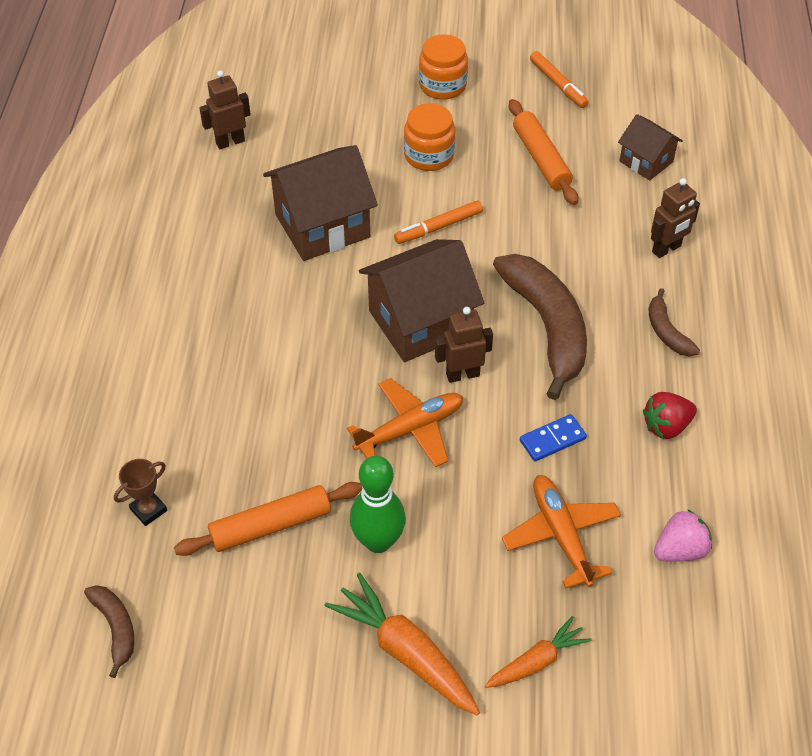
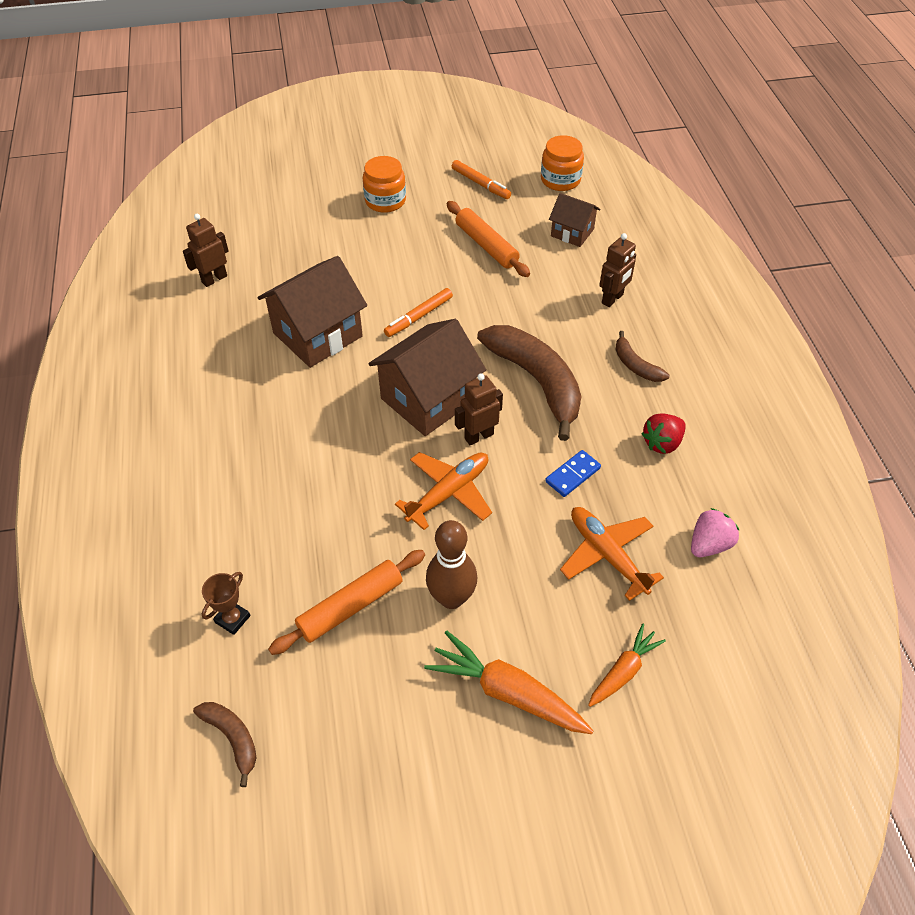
camera: 15 degrees left, 0 degrees up
green bowling pin [350,456,406,553] -> brown bowling pin [426,520,477,609]
orange jar [404,103,455,171] -> orange jar moved to [541,135,584,191]

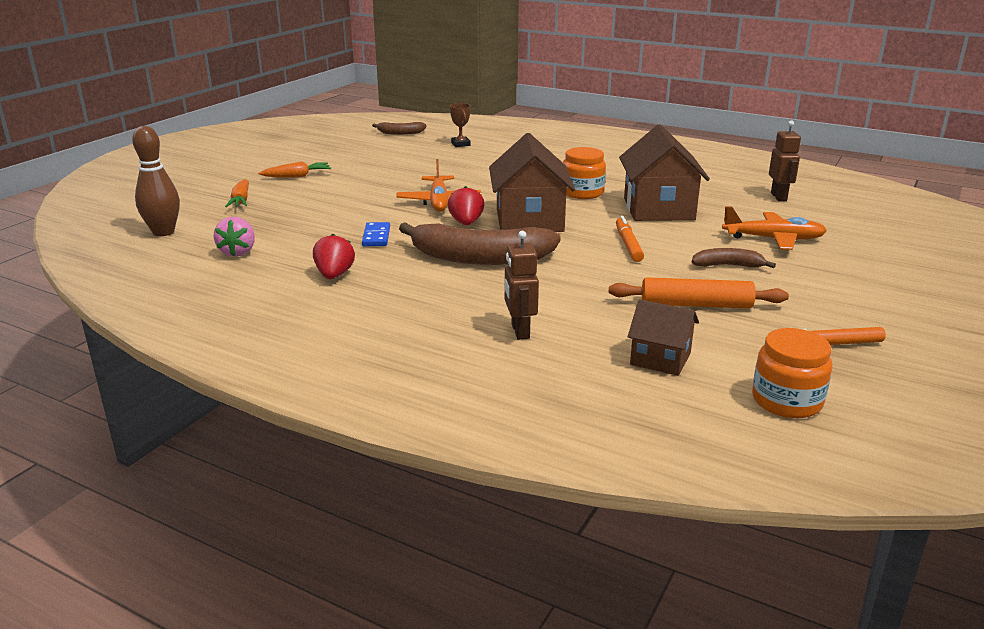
camera: 130 degrees right, 25 degrees down
orange rolling pin [268,550,425,655] -> none
orange jar [363,156,406,213] -> orange jar moved to [563,147,606,199]
orange carrot [424,630,593,734] -> orange carrot [258,161,331,178], size x0.62
brown bowling pin [426,520,477,609] -> brown bowling pin moved to [132,126,180,236]
brown robot [455,373,503,445] -> red strawberry [448,186,484,225]
brown house [549,193,600,247] -> brown house turned 45 degrees clockwise [628,299,699,376]
orange plane [560,507,664,601] -> orange plane moved to [722,206,827,250]
brown banana [616,331,670,382] -> brown banana moved to [692,248,776,268]

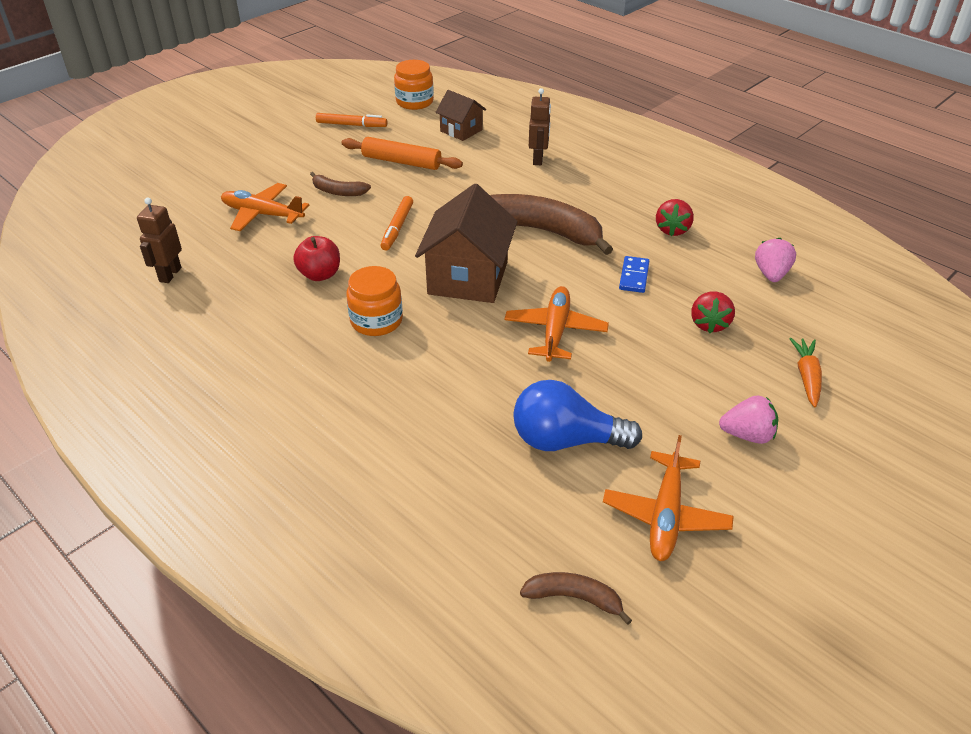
camera: 165 degrees left, 15 degrees up
brown bowling pin [132,126,180,236] -> none
orange carrot [258,161,331,178] -> pink strawberry [719,395,778,444]
red strawberry [448,186,484,225] -> red strawberry moved to [691,291,735,333]
brown trophy [450,103,471,147] -> none
brown house [619,124,710,221] -> red apple [293,236,340,281]
none -> blue light bulb [513,380,642,451]
none -> orange plane [603,435,734,561]

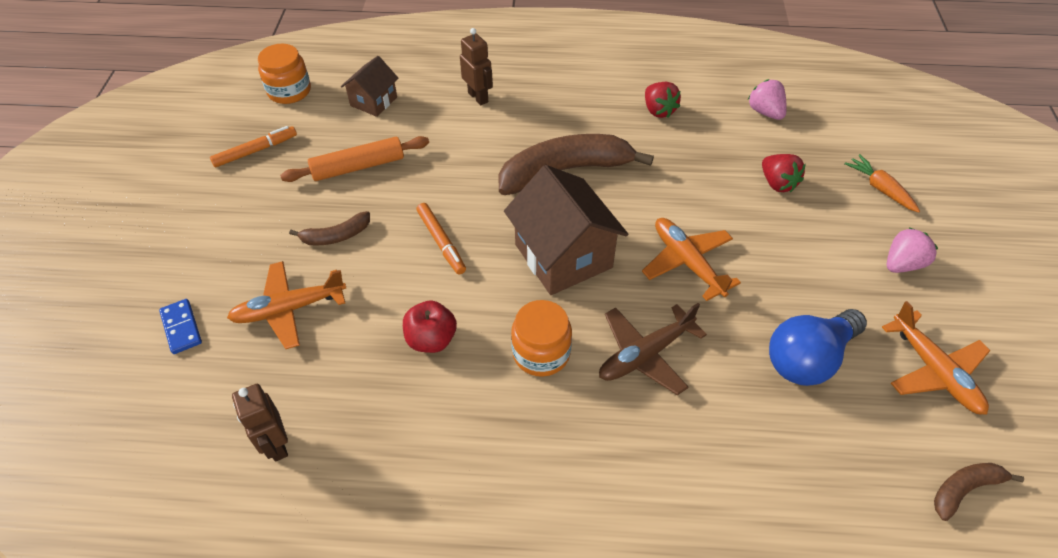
camera: 40 degrees left, 10 degrees up
brown house [435,90,486,141] -> brown house turned 60 degrees counterclockwise [341,56,399,117]
blue domino [619,256,649,293] -> blue domino moved to [159,299,202,354]
none -> brown plane [599,303,707,395]

